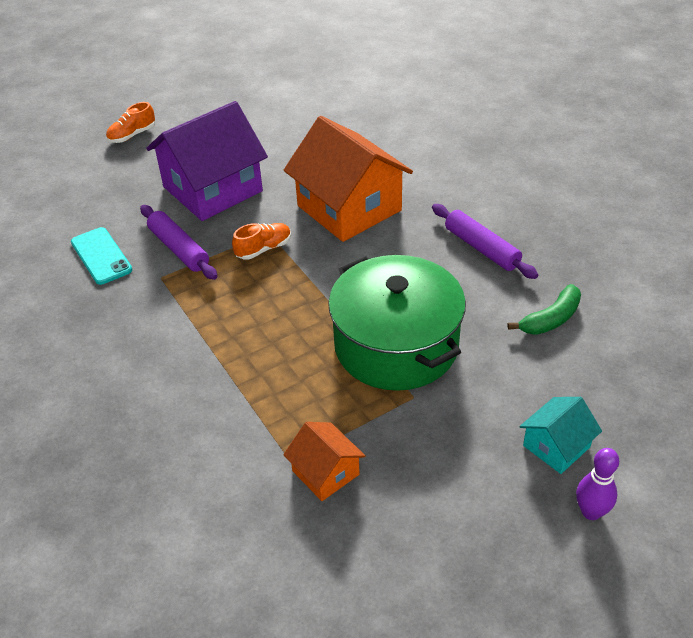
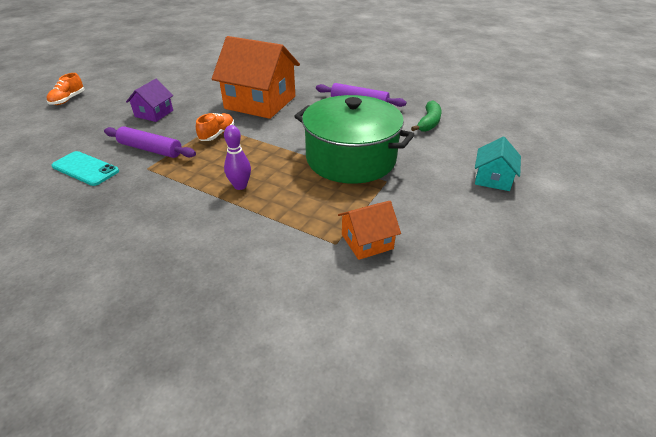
camera: 30 degrees left, 5 degrees down
purple house [146,101,268,221] -> purple house [126,79,173,122], size x0.49
orange house [283,422,366,501] -> orange house turned 45 degrees counterclockwise [338,201,401,260]
purple bowling pin [576,448,619,520] -> purple bowling pin moved to [224,125,251,190]

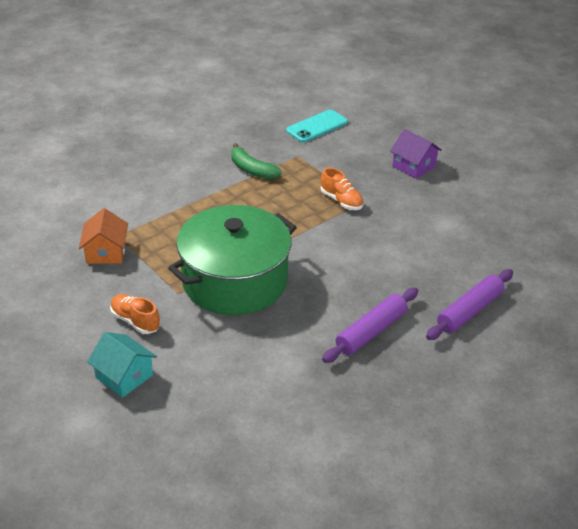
camera: 110 degrees right, 0 degrees up
orange shoe [47,73,84,105] -> orange shoe moved to [110,294,160,334]
purple rolling pin [104,126,196,158] -> purple rolling pin moved to [426,269,513,340]
orange house [212,36,300,119] -> none
purple bowling pin [224,125,251,190] -> none
green banana [411,100,442,132] -> green banana moved to [231,143,282,180]

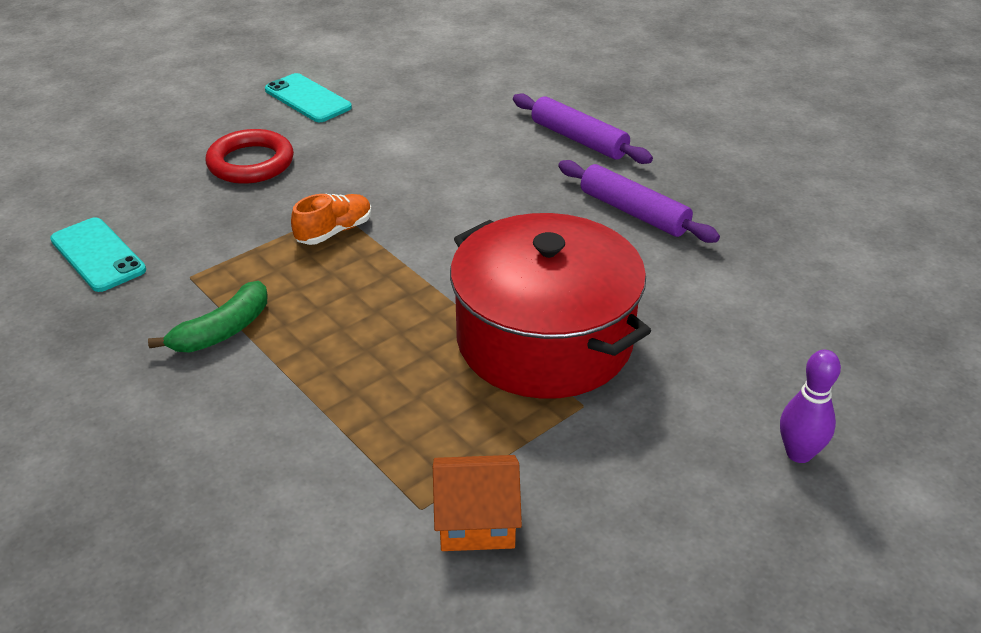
camera: 90 degrees left, 0 degrees up
turquoise house [87,332,157,398] -> purple bowling pin [780,350,841,463]
orange shoe [110,294,160,334] -> none
green pot [168,205,297,315] -> red pot [450,213,651,399]
purple house [390,129,442,179] -> red ring [206,129,294,184]
none -> turquoise phone [265,73,352,122]

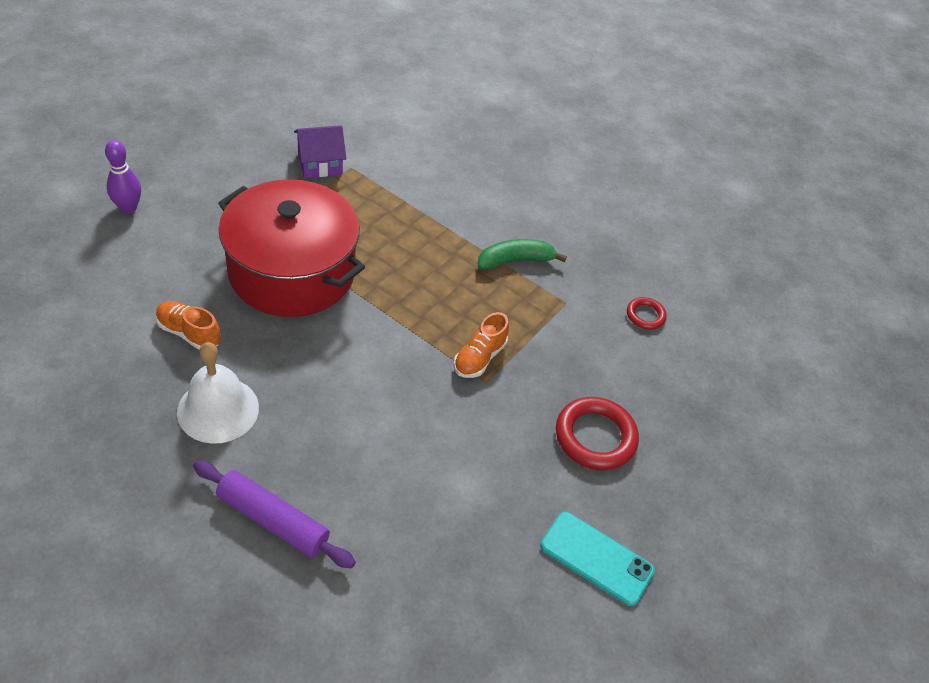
camera: 160 degrees right, 10 degrees up
turquoise phone [50,217,146,292] -> red ring [627,297,667,330]
green banana [148,281,267,352] -> green banana turned 45 degrees clockwise [478,239,567,270]
orange house [433,455,522,551] -> purple house [294,125,346,178]
purple rolling pin [558,160,720,243] -> white bell [177,342,259,444]
none -> orange shoe [156,301,221,350]

